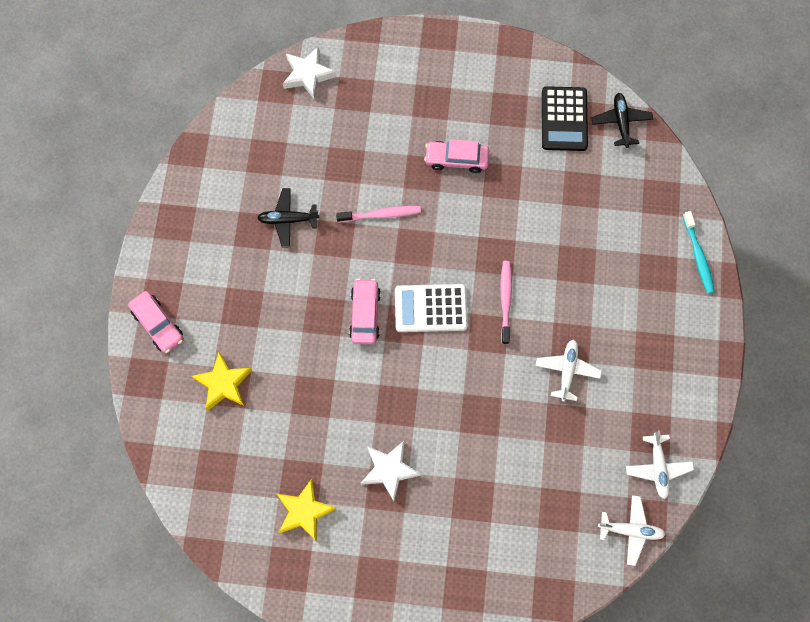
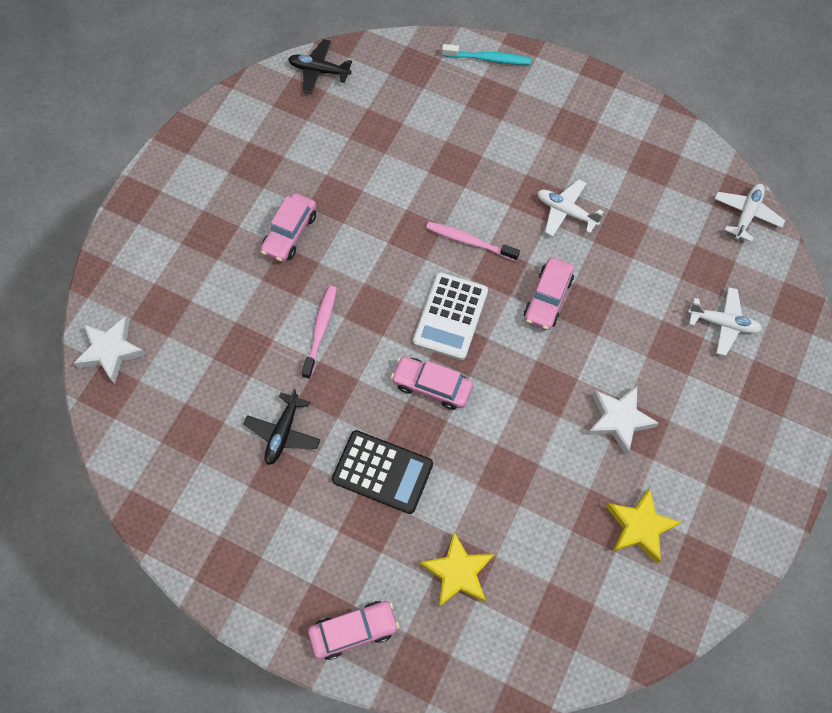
camera: 70 degrees left, 5 degrees down
black calculator [542,86,588,151] -> black calculator moved to [332,430,433,514]
white plane [626,430,694,499] -> white plane moved to [688,287,762,356]
none -> pink car [524,257,574,330]

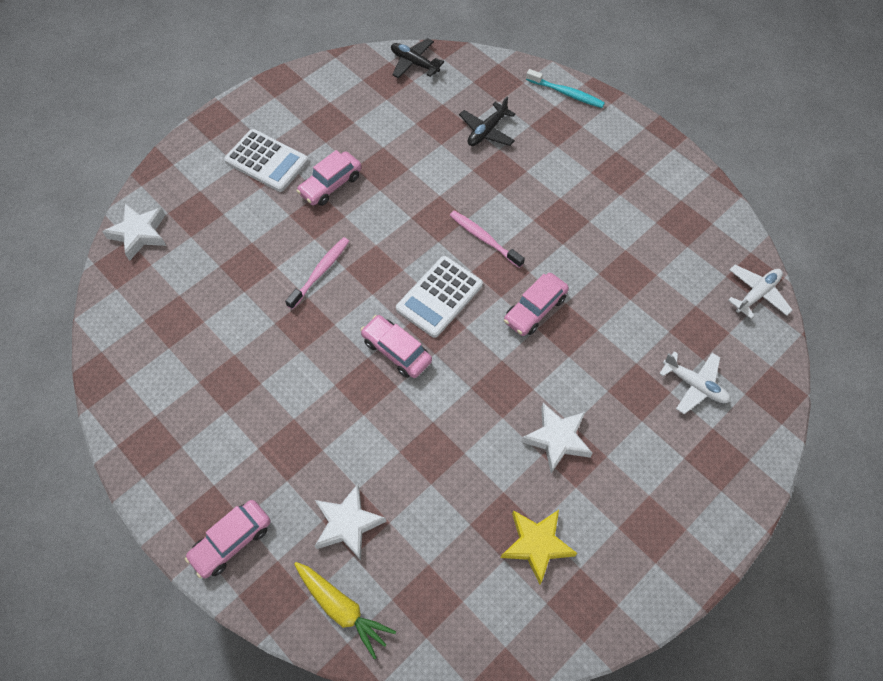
camera: 20 degrees right, 5 degrees down
black plane [244,389,320,465] -> black plane moved to [459,96,515,146]
pink car [308,601,399,660] -> pink car turned 135 degrees clockwise [185,500,271,578]
black calculator [332,430,433,514] -> none
yellow star [420,532,494,607] -> white star [315,484,387,560]
white plane [537,179,604,237] -> none
none -> white calculator [224,129,308,192]
none -> yellow carrot [294,562,396,660]

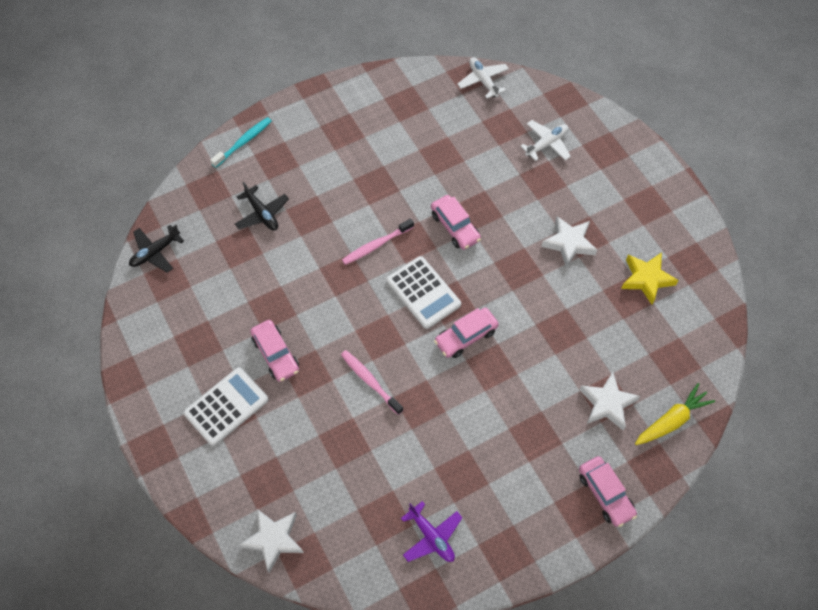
camera: 75 degrees left, 0 degrees up
none -> purple plane [401,501,462,562]

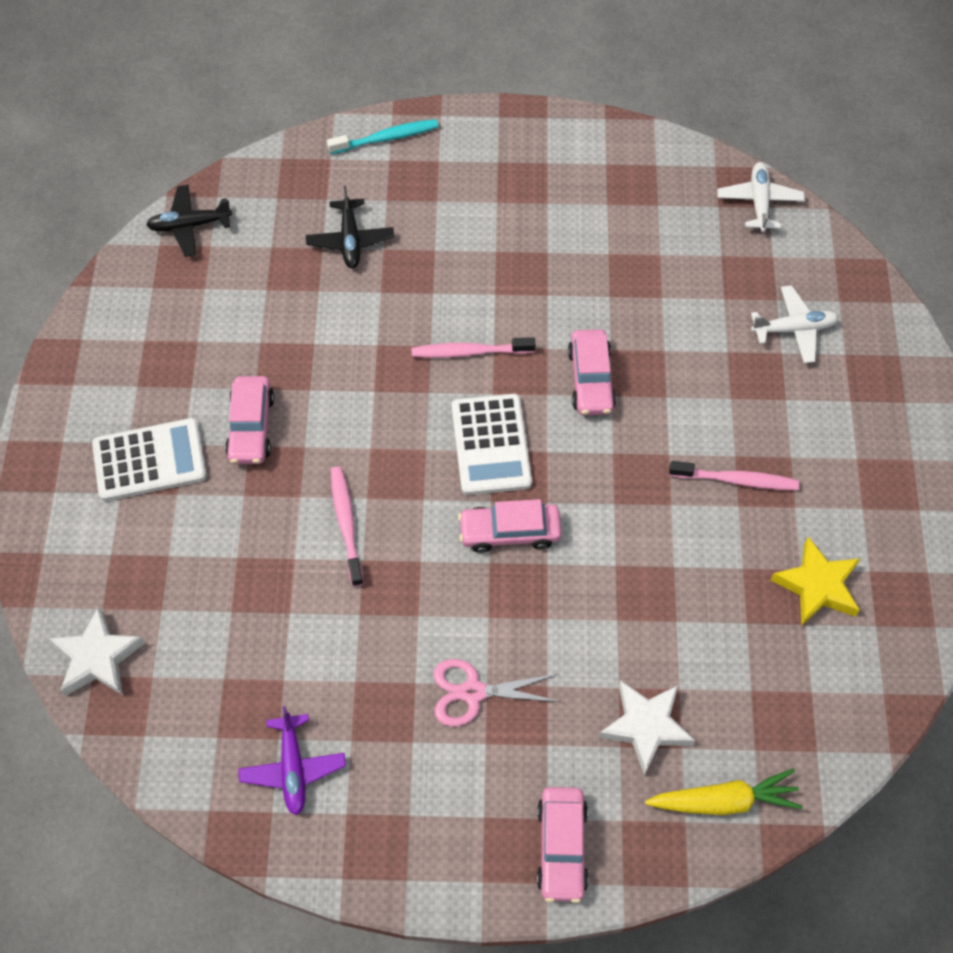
camera: 30 degrees right, 0 degrees up
white star [541,216,597,268] -> pink toothbrush [669,461,799,490]
none -> pink scissors [434,659,561,726]

